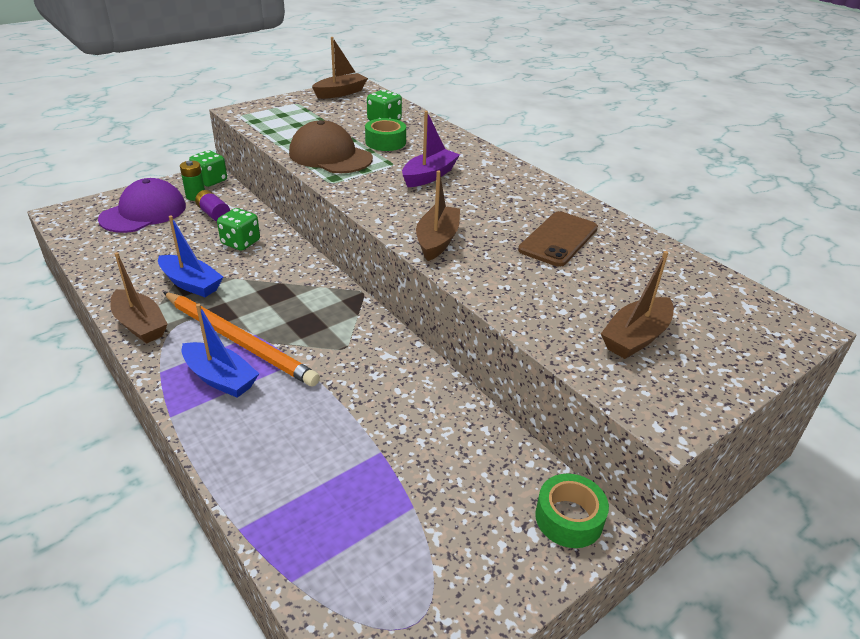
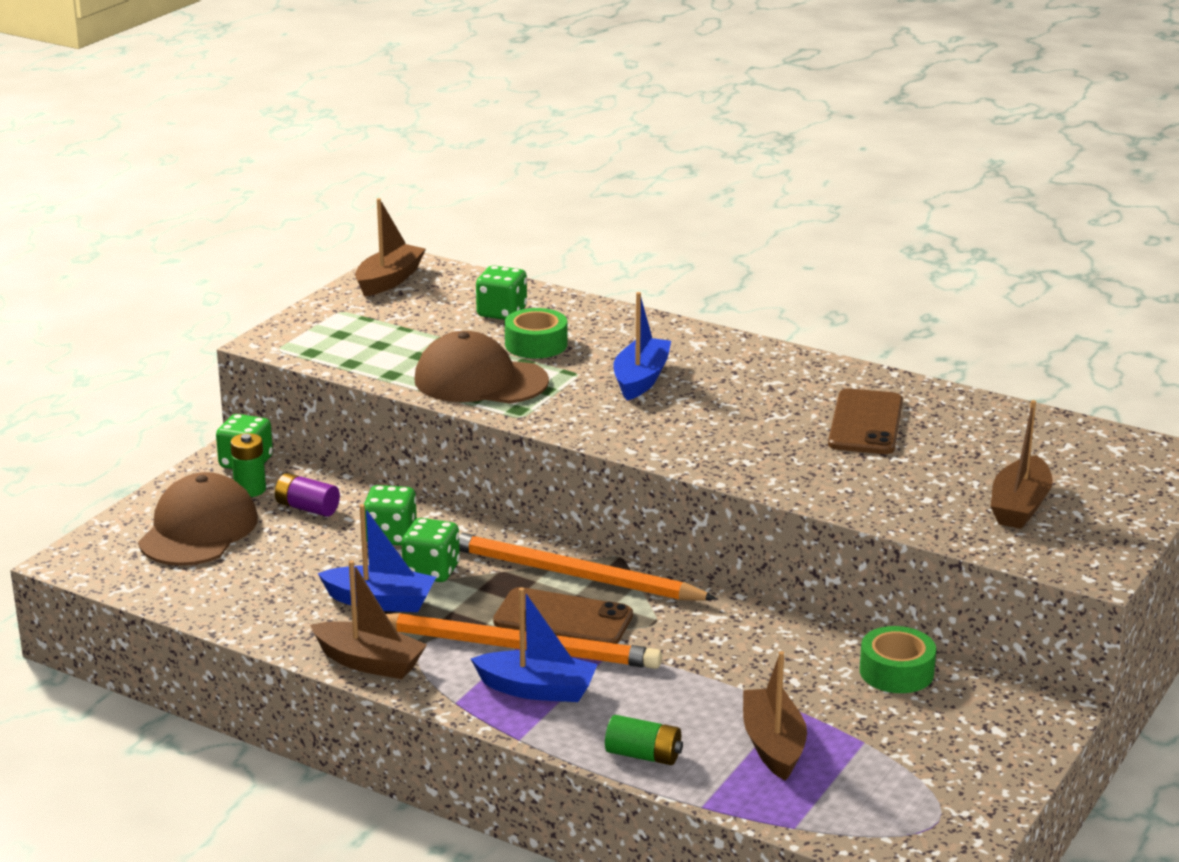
camera: 20 degrees left, 10 degrees down
purple cap [98,178,186,233] -> brown cap [138,472,258,566]
purple boat [402,111,460,187] -> blue boat [613,292,671,401]
brown boat [416,171,460,261] -> brown boat moved to [743,651,807,781]
green tape [535,474,609,548] -> green tape moved to [860,626,936,693]
none -> green dice [402,518,460,582]
none -> orange pencil [459,532,717,600]
none -> brown phone [493,587,633,644]
none -> green battery [605,715,683,765]

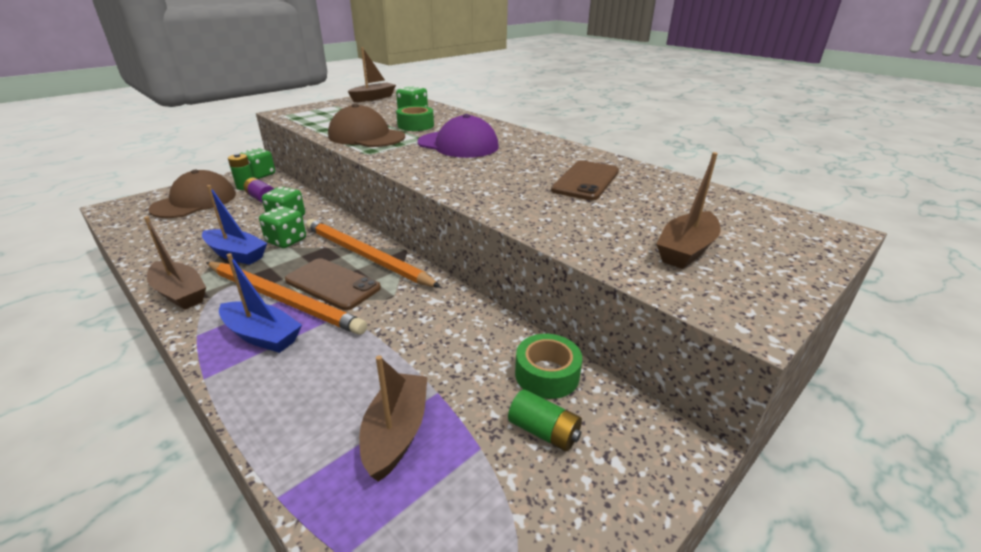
camera: 15 degrees right, 5 degrees up
green battery [605,715,683,765] -> green battery moved to [508,389,582,452]
blue boat [613,292,671,401] -> purple cap [418,114,499,158]

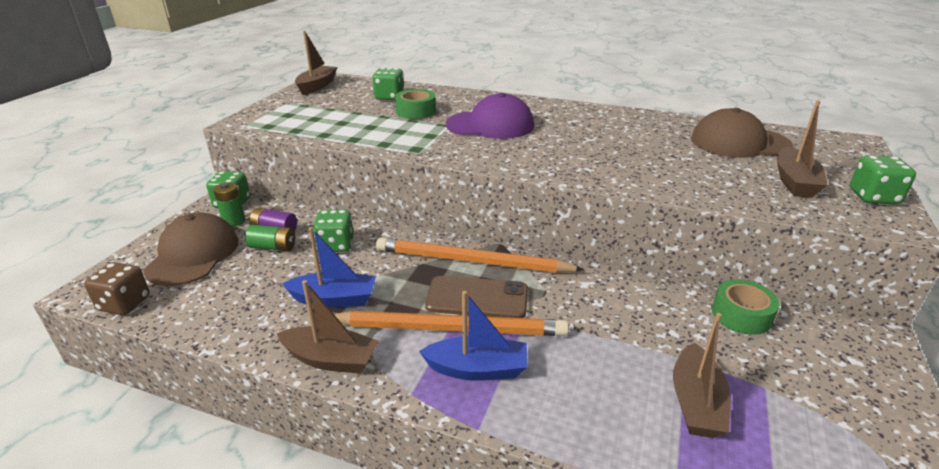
camera: 25 degrees left, 0 degrees up
green dice [259,206,306,248] -> green dice moved to [850,156,916,204]
brown cap [328,104,405,147] -> brown cap moved to [691,108,793,158]
brown boat [359,355,427,482] -> brown boat turned 150 degrees counterclockwise [673,313,731,438]
green battery [508,389,582,452] -> green battery moved to [245,225,295,251]
brown phone [551,160,619,201] -> none
none -> brown dice [84,262,150,315]

